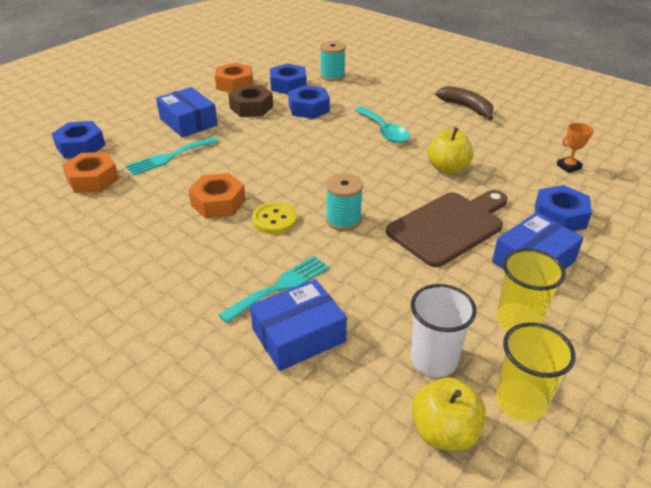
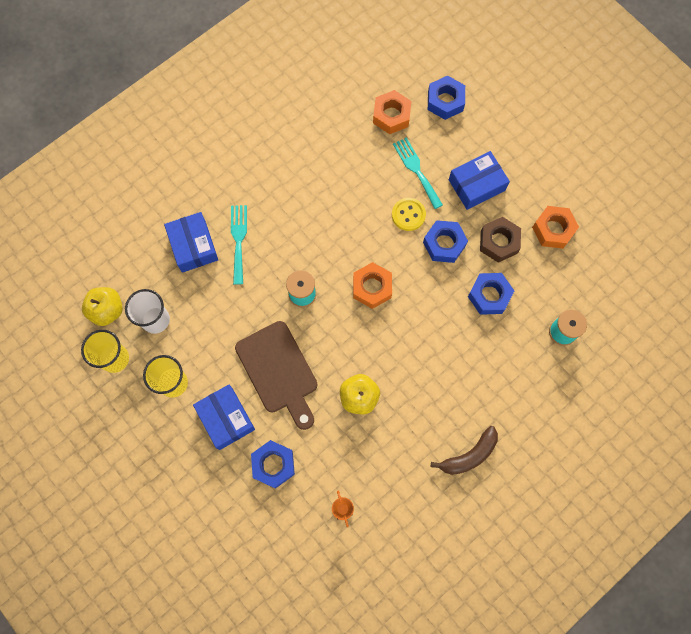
camera: 100 degrees right, 35 degrees up
orange nut [188,173,246,219] -> orange nut moved to [353,262,392,309]
turquoise fork [219,256,329,324] -> turquoise fork turned 150 degrees counterclockwise [231,205,247,285]
yellow button [252,202,297,234] -> yellow button moved to [392,198,426,231]
blue nut [270,63,307,94] -> blue nut moved to [423,220,468,263]
turquoise spoon [355,107,410,143] -> none

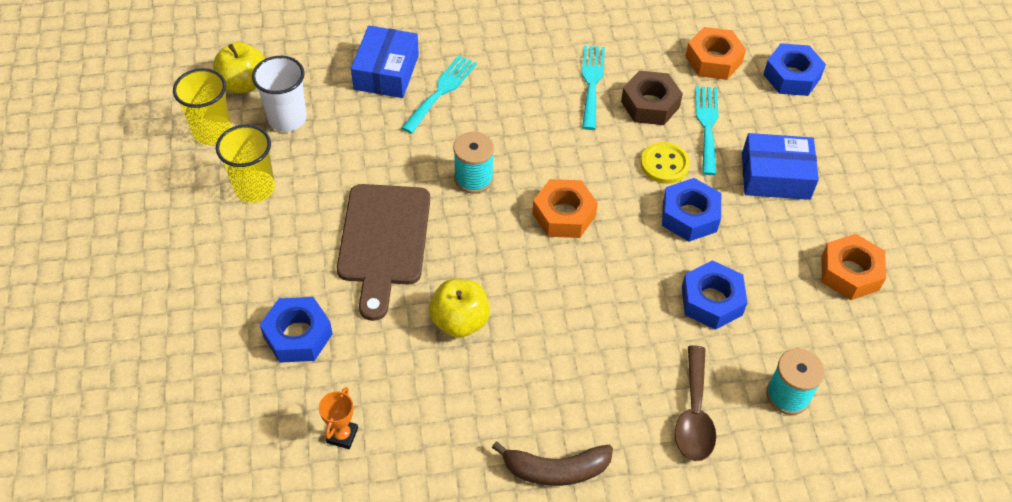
camera: 30 degrees right, 20 degrees down
blue box [193,385,255,450] -> none
brown nut [480,217,521,263] -> brown nut moved to [621,71,683,125]
none -> turquoise fork [582,45,605,130]
none -> brown spoon [675,345,716,461]

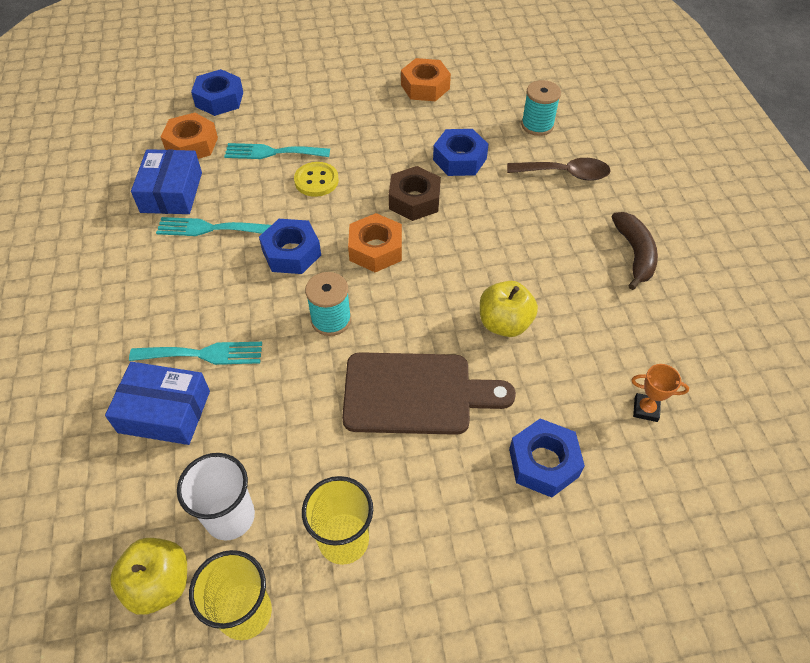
camera: 90 degrees left, 0 degrees up
turquoise fork [401,55,477,134] -> turquoise fork turned 150 degrees clockwise [129,342,262,365]
brown nut [621,71,683,125] -> brown nut moved to [389,166,441,221]
blue nut [662,178,721,242] -> blue nut moved to [259,219,321,274]
blue box [742,133,819,200] -> blue box moved to [131,149,202,214]

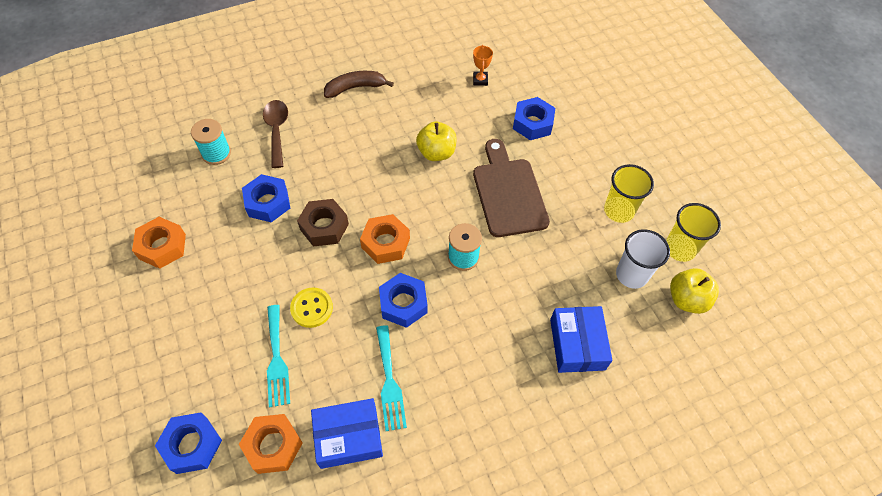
camera: 105 degrees left, 5 degrees up
turquoise fork [129,342,262,365] -> none

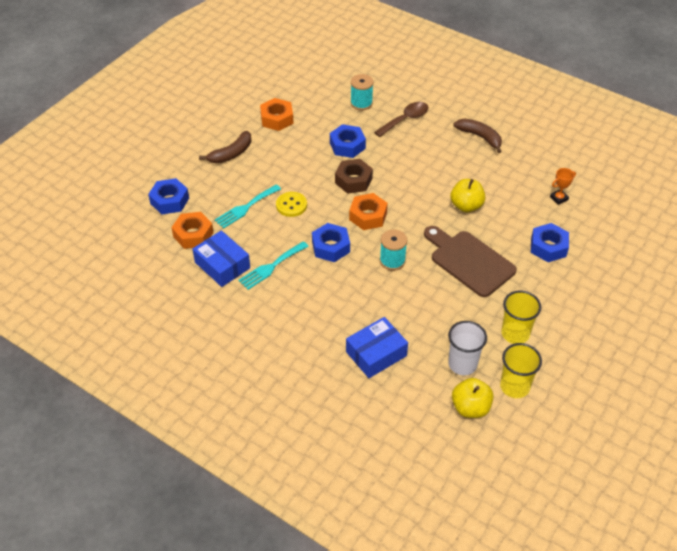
camera: 60 degrees right, 10 degrees down
brown cutting board [473,139,550,237] -> brown cutting board turned 90 degrees counterclockwise [424,226,517,297]
none -> brown banana [199,131,251,163]

